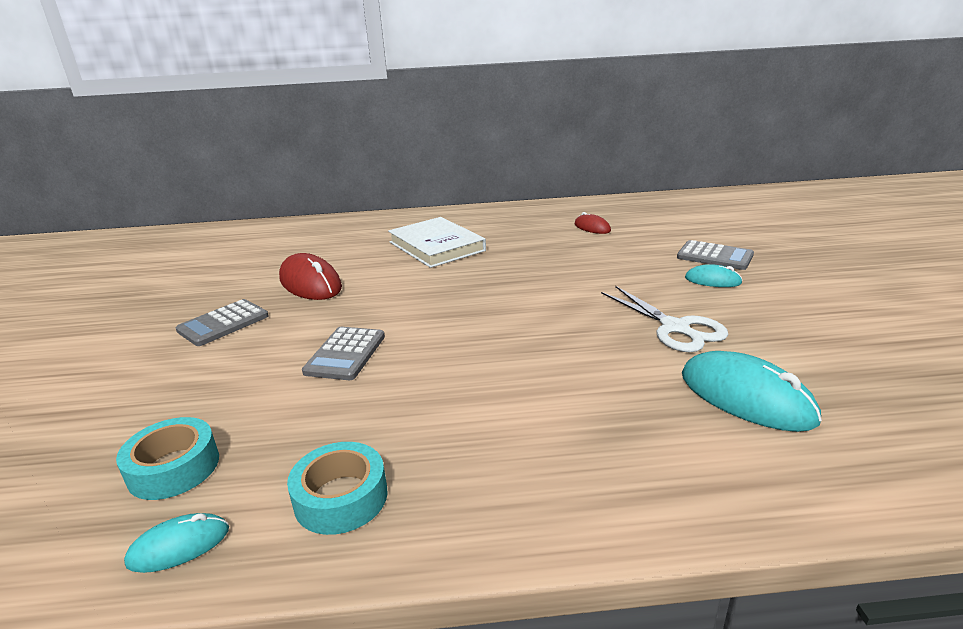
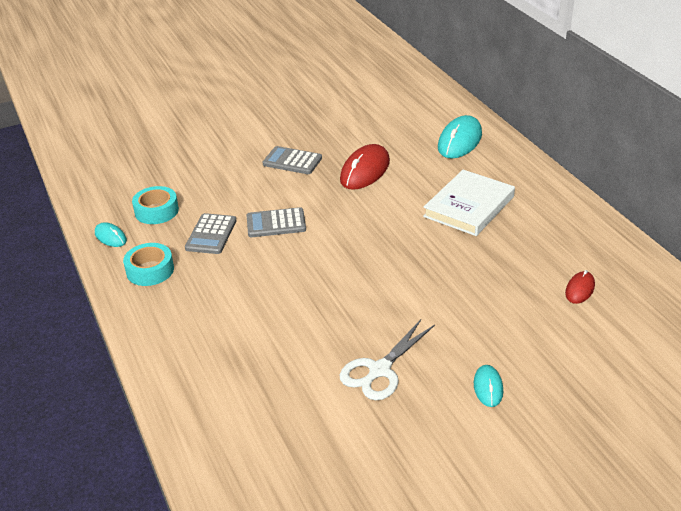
camera: 70 degrees right, 10 degrees up
grey calculator [677,240,754,270] -> grey calculator moved to [185,213,237,254]
turquoise mouse [682,351,822,432] -> turquoise mouse moved to [438,115,482,158]

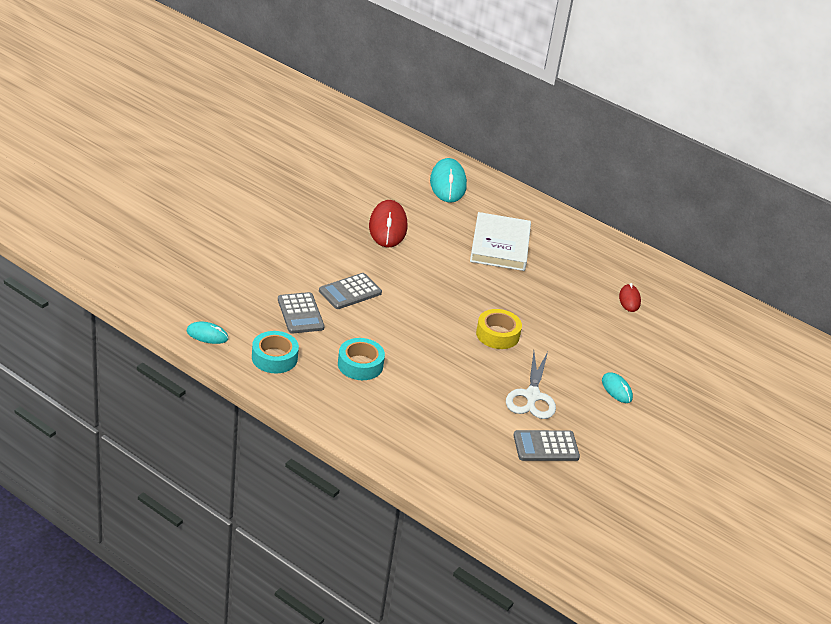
camera: 35 degrees left, 0 degrees up
turquoise tape [132,186,179,224] -> turquoise tape moved to [338,338,385,380]
grey calculator [263,146,322,174] -> grey calculator moved to [513,430,580,461]
none -> yellow tape [476,309,522,349]

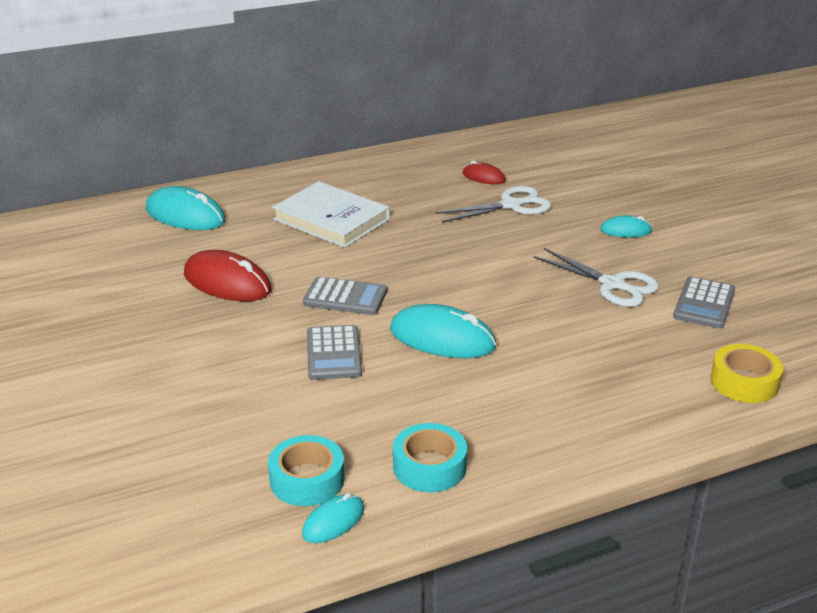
camera: 55 degrees left, 5 degrees down
grey calculator [278,292,324,334] -> grey calculator moved to [303,277,387,315]
turquoise tape [338,338,385,380] -> turquoise tape moved to [268,435,345,506]
yellow tape [476,309,522,349] -> yellow tape moved to [710,344,783,403]
none -> turquoise mouse [390,304,496,358]
none -> white scissors [435,186,551,223]

